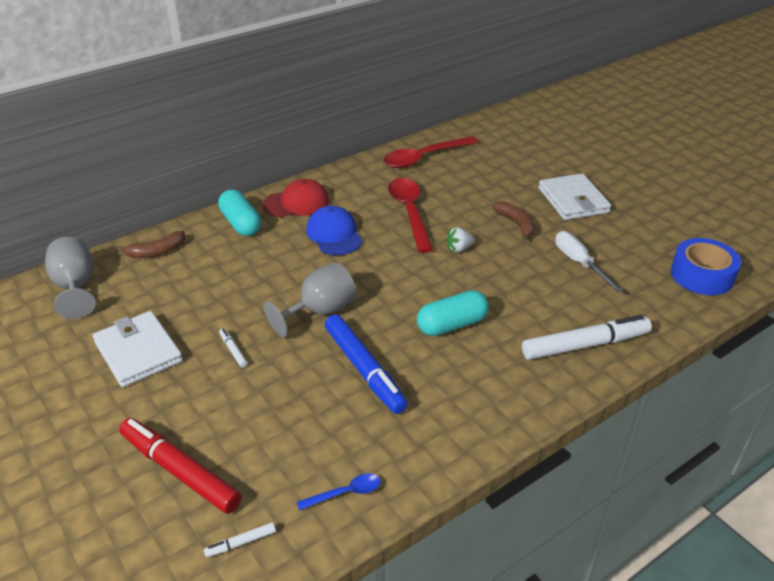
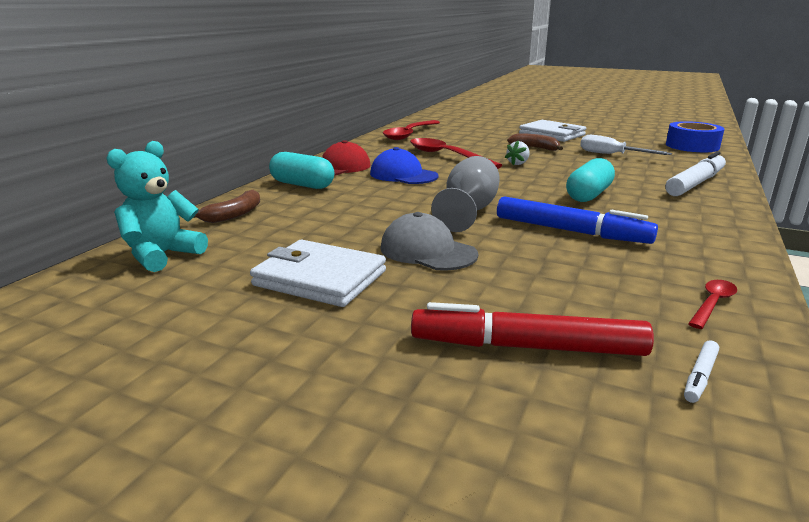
camera: 30 degrees left, 15 degrees down
grey goblet [45,237,96,319] -> turquoise teddy bear [106,141,208,272]
white marker [219,328,248,368] -> grey cap [380,212,478,271]
blue spoon [297,474,381,510] -> red spoon [688,280,737,329]

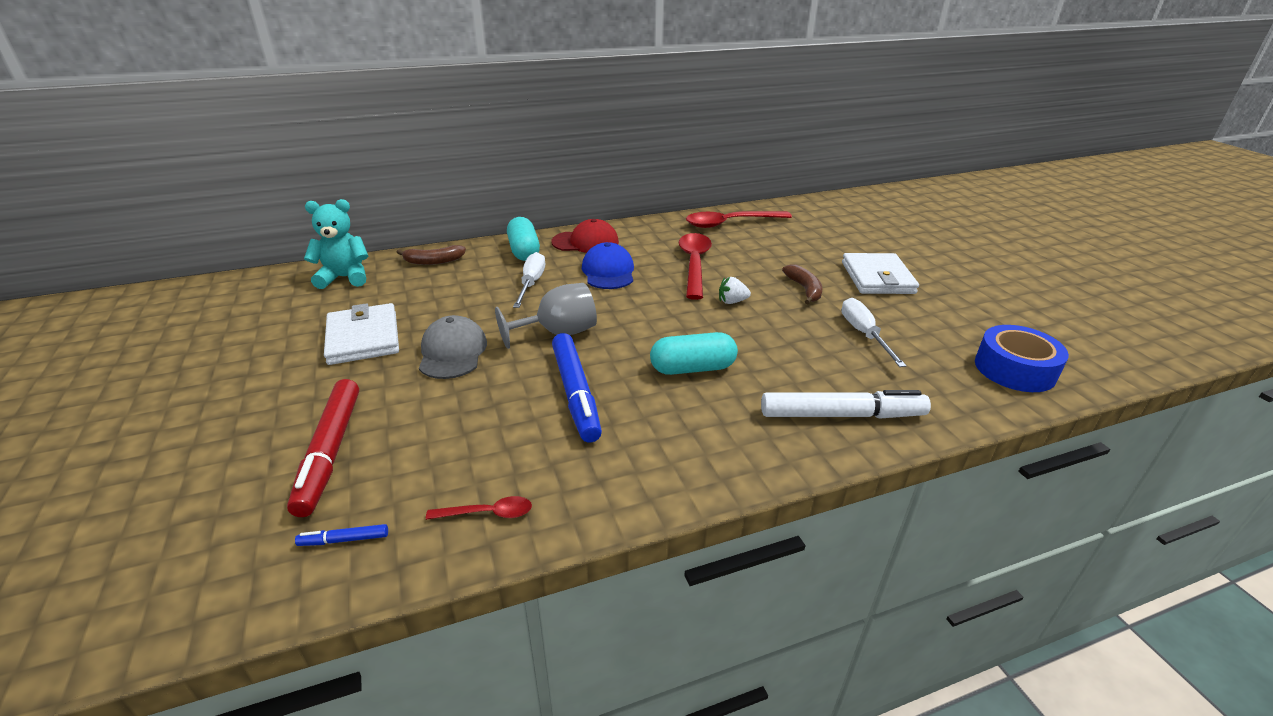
camera: 45 degrees right, 10 degrees up
red marker [411,302,654,356] -> red marker turned 150 degrees counterclockwise [287,379,359,517]
white marker [684,340,719,403] -> blue marker [295,524,388,546]
none -> white screwdriver [513,252,545,308]

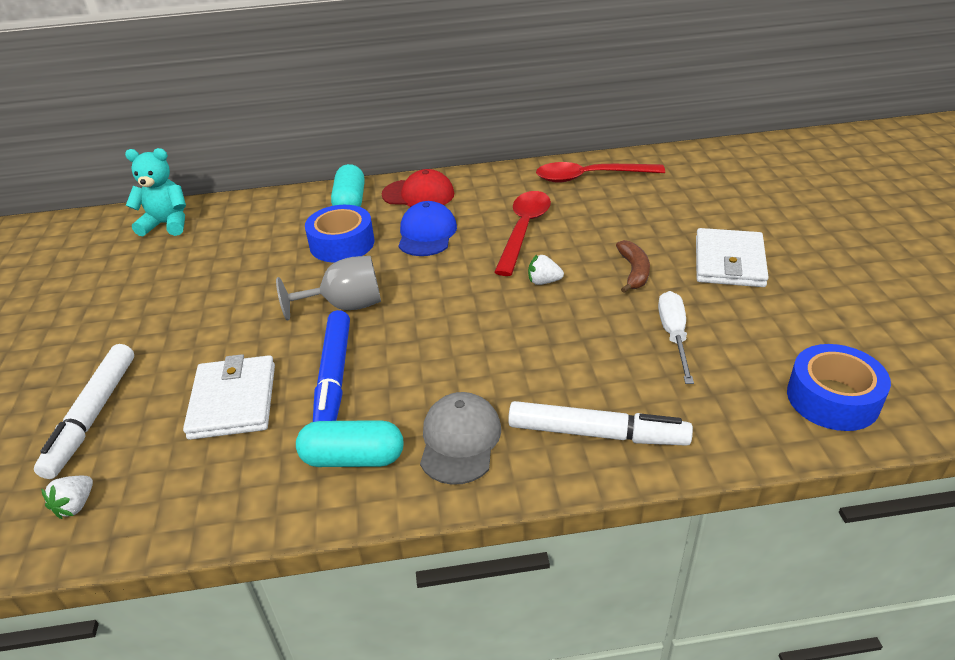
camera: 15 degrees right, 5 degrees up
red marker [287,379,359,517] -> white marker [34,344,134,479]
blue marker [295,524,388,546] -> white strawberry [41,476,93,519]
white wallet [324,303,399,365] -> white wallet moved to [183,354,275,440]
brown banana [396,245,466,265] -> none
grey cap [419,315,487,379] -> grey cap moved to [420,392,501,485]
red spoon [426,496,532,520] -> none
white screwdriver [513,252,545,308] -> blue tape [305,205,375,262]
turquoise capsule [650,332,738,375] -> turquoise capsule moved to [296,420,403,467]

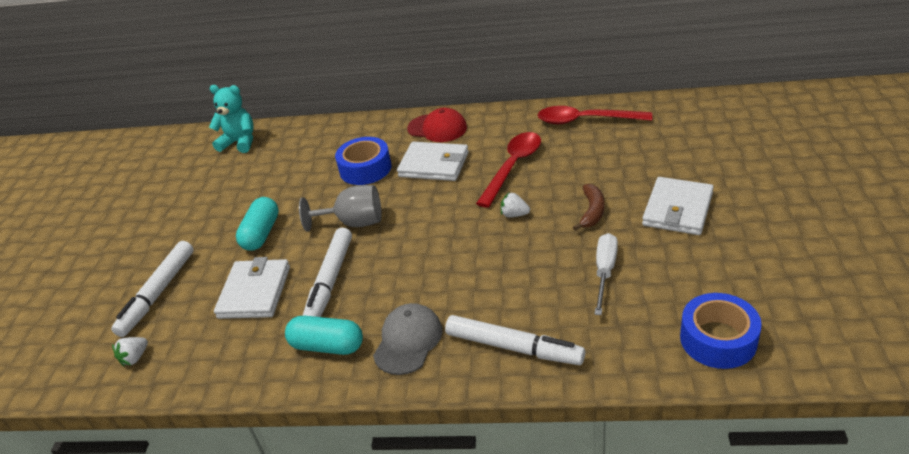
camera: 15 degrees right, 0 degrees up
blue marker [313,310,350,422] -> white marker [303,228,352,317]
turquoise capsule [331,164,365,207] -> turquoise capsule moved to [236,197,279,251]
blue cap [399,201,457,256] -> white wallet [397,142,469,181]

